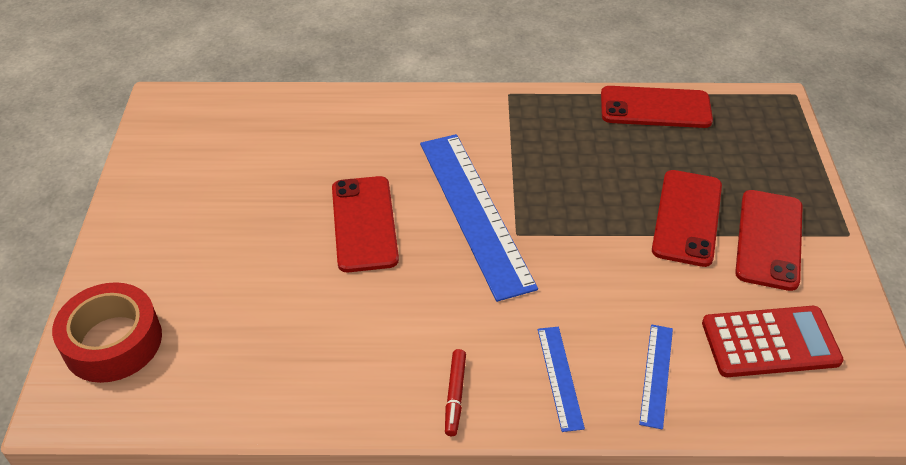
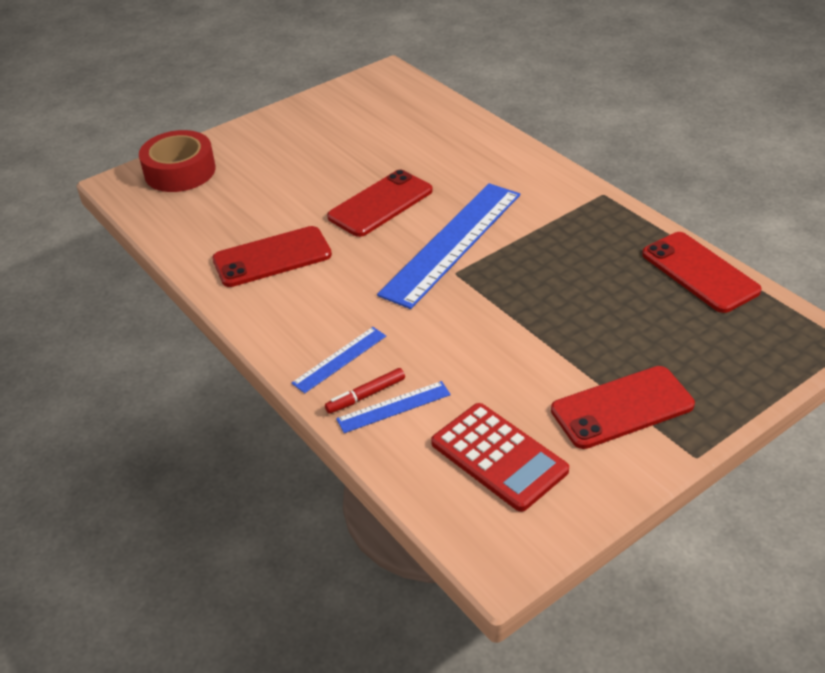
camera: 55 degrees right, 5 degrees down
red marker [445,349,466,436] -> red marker moved to [325,368,405,414]
red phone [652,170,722,267] -> red phone moved to [212,226,332,287]

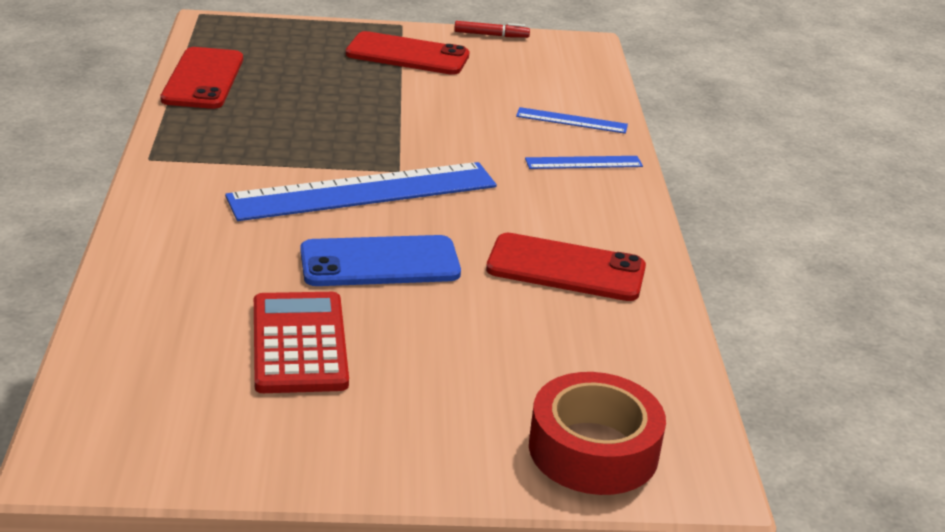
camera: 150 degrees left, 10 degrees down
red marker [325,368,405,414] -> red marker moved to [454,21,530,38]
red phone [327,170,433,237] -> blue phone [300,235,461,286]
red calculator [431,403,569,512] -> red calculator moved to [254,292,349,393]

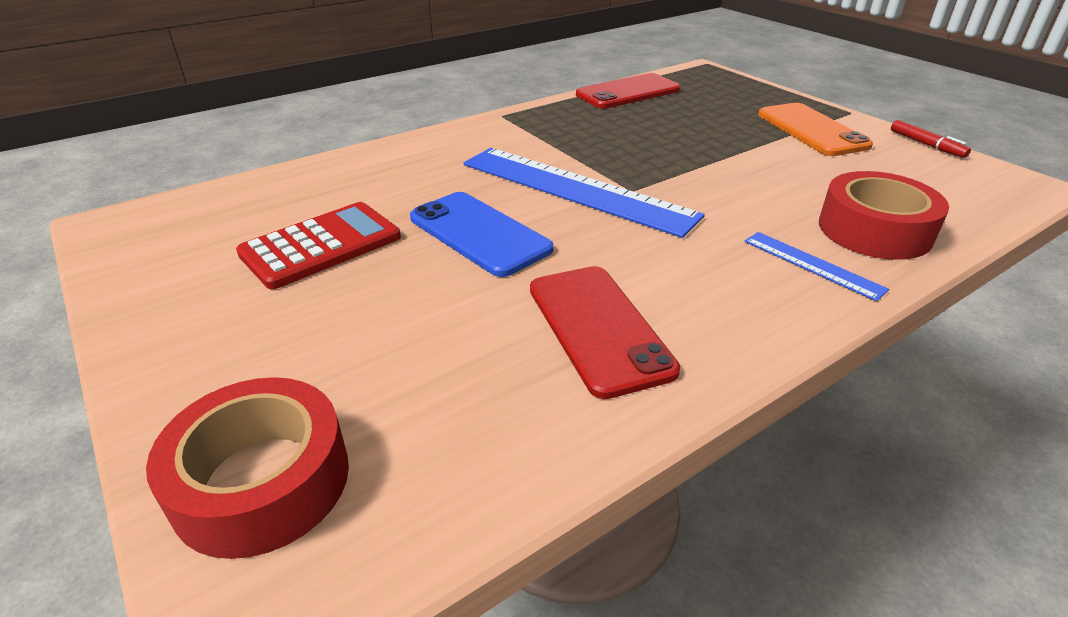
camera: 60 degrees right, 5 degrees up
red phone [346,31,470,75] -> orange phone [758,103,873,156]
blue ruler [516,107,628,134] -> red tape [819,171,949,260]

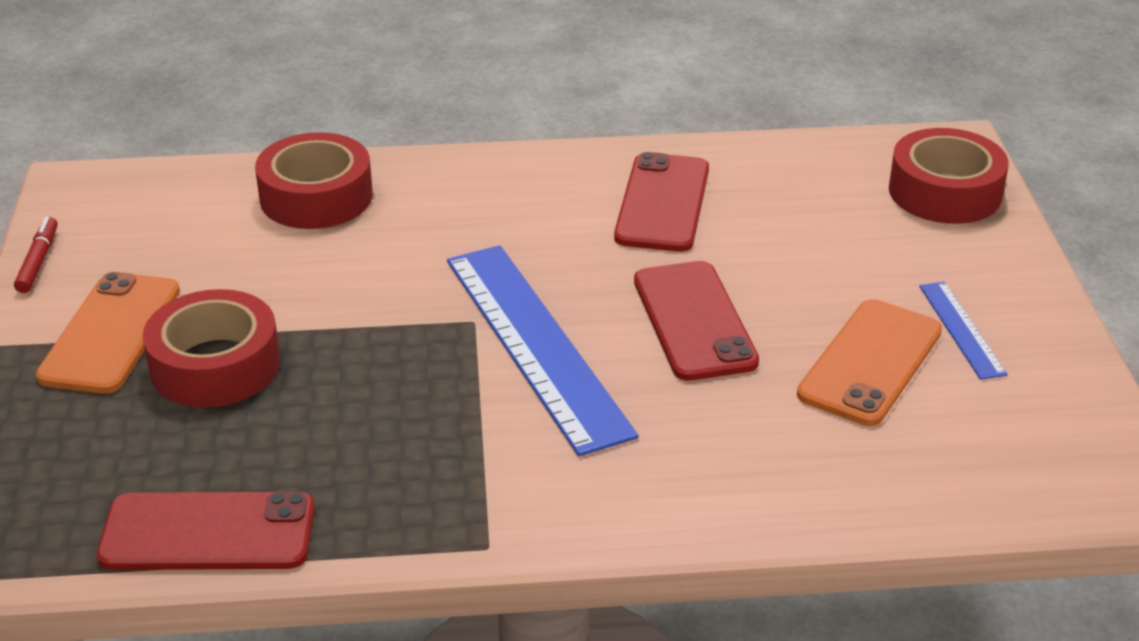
camera: 150 degrees left, 0 degrees up
red calculator [236,202,401,289] -> orange phone [797,299,942,426]
blue phone [410,192,554,277] -> red phone [634,261,759,381]
blue ruler [744,232,889,301] -> blue ruler moved to [919,282,1008,380]
none -> red tape [143,289,280,408]

